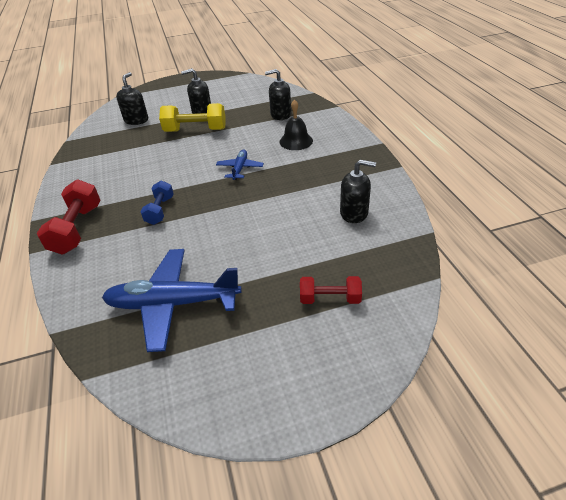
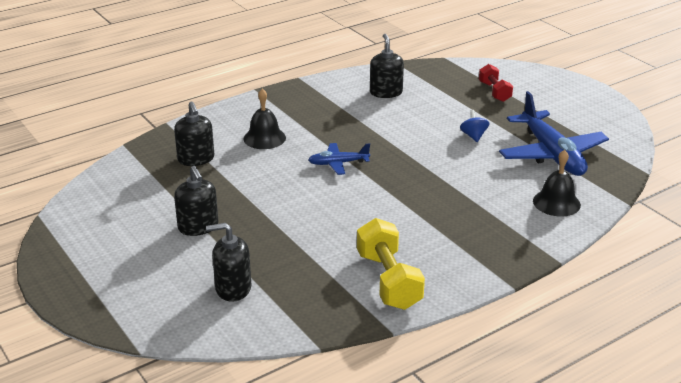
camera: 110 degrees left, 10 degrees down
red dumbbell [37,180,100,255] -> none
blue dumbbell [140,181,174,225] -> none
yellow dumbbell [159,103,226,132] -> yellow dumbbell moved to [357,218,425,310]
none -> blue spinning top [460,110,490,142]
none -> black bell [533,150,581,217]

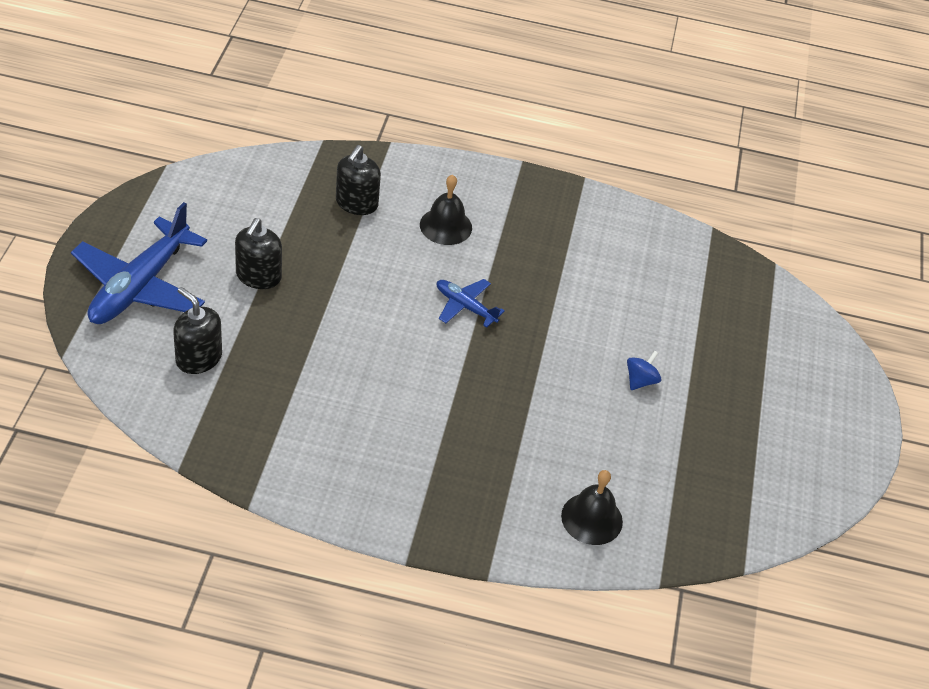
camera: 40 degrees right, 15 degrees up
yellow dumbbell [357,218,425,310] -> none
black soap dispenser [370,34,404,98] -> none
red dumbbell [479,64,513,102] -> none
blue plane [499,91,609,176] -> blue plane moved to [71,202,207,324]

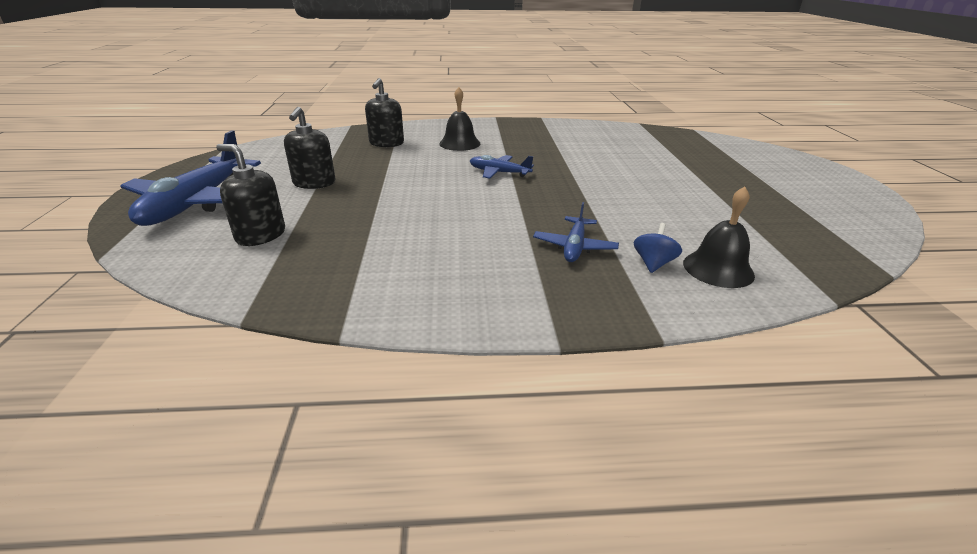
camera: 10 degrees left, 15 degrees down
blue spinning top [627,351,661,390] -> blue spinning top moved to [634,223,682,273]
none -> blue plane [533,202,619,262]

